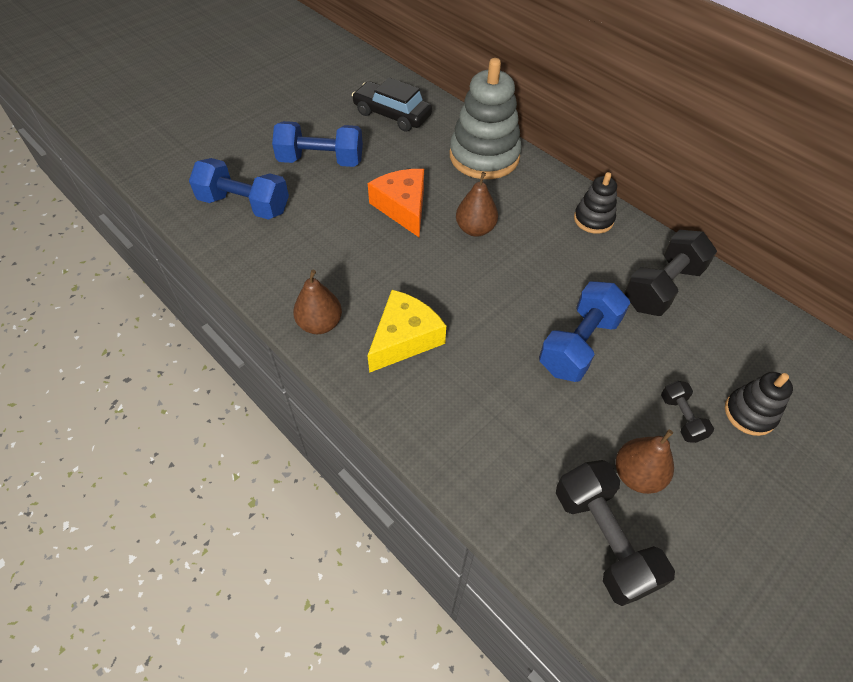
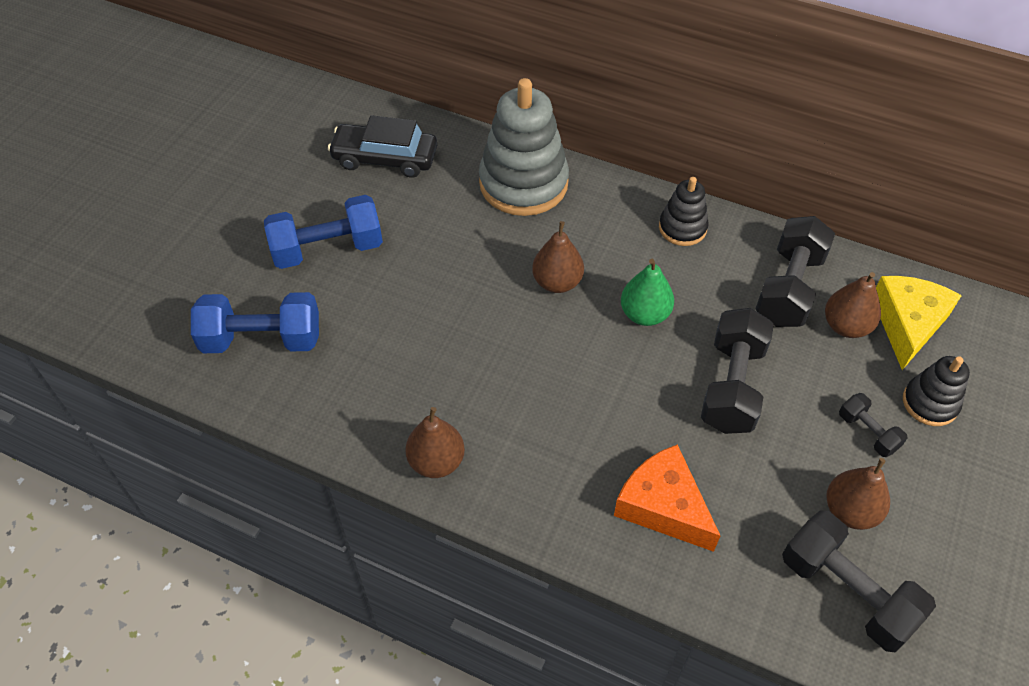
camera: 20 degrees left, 0 degrees up
yellow cheese [367,290,446,373] -> yellow cheese moved to [876,276,962,370]
orange cheese [368,169,424,237] -> orange cheese moved to [614,444,721,552]
blue dumbbell [539,281,630,382] -> black dumbbell [701,308,774,434]
none -> green pear [621,259,674,326]
none -> brown pear [825,272,881,338]

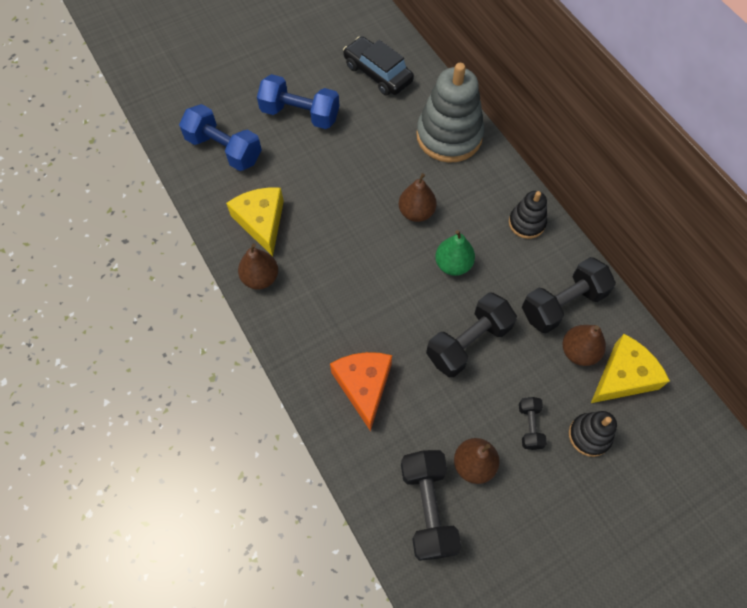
camera: 35 degrees right, 10 degrees up
none -> yellow cheese [226,187,284,256]

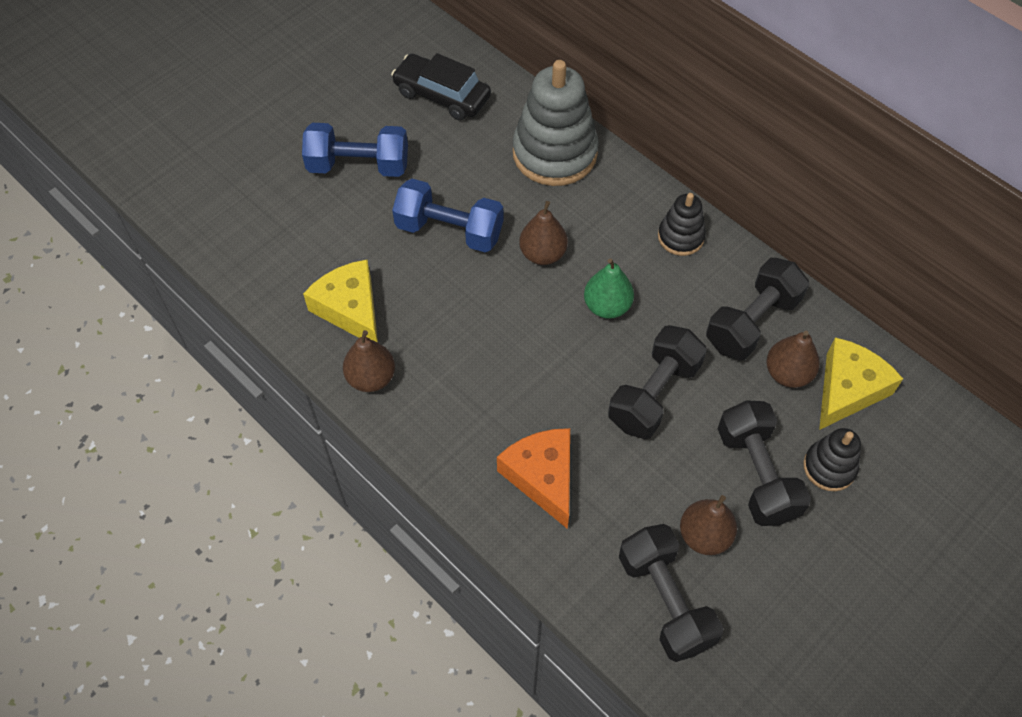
camera: 15 degrees left, 5 degrees down
blue dumbbell [179,104,262,171] -> blue dumbbell moved to [392,179,503,252]
black dumbbell [519,397,547,450] -> black dumbbell [718,400,811,526], size x1.92

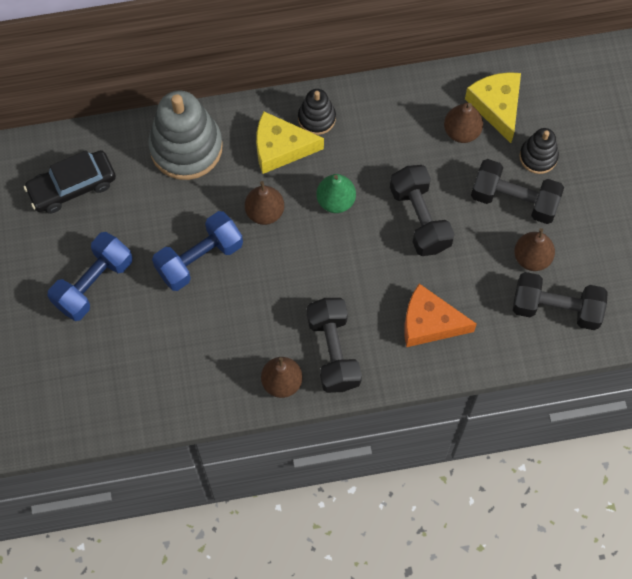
camera: 55 degrees left, 10 degrees up
yellow cheese [303,260,378,343] -> yellow cheese moved to [256,111,324,174]
black dumbbell [706,258,809,360] -> black dumbbell moved to [307,298,362,393]

